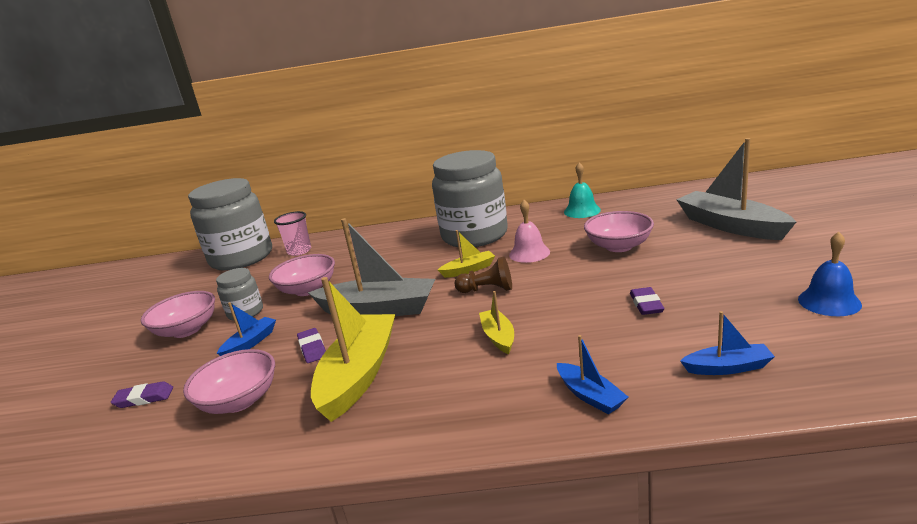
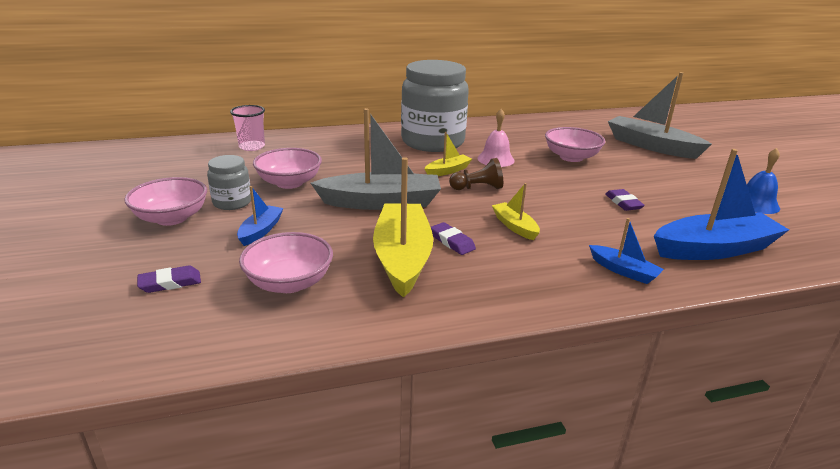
camera: 20 degrees left, 5 degrees up
grey jar [188,178,272,271] -> none
purple eraser [297,328,326,363] -> purple eraser moved to [431,222,476,255]
turquoise bell [564,162,601,218] -> none
blue boat [680,311,775,375] -> blue boat [654,149,789,260], size x2.03

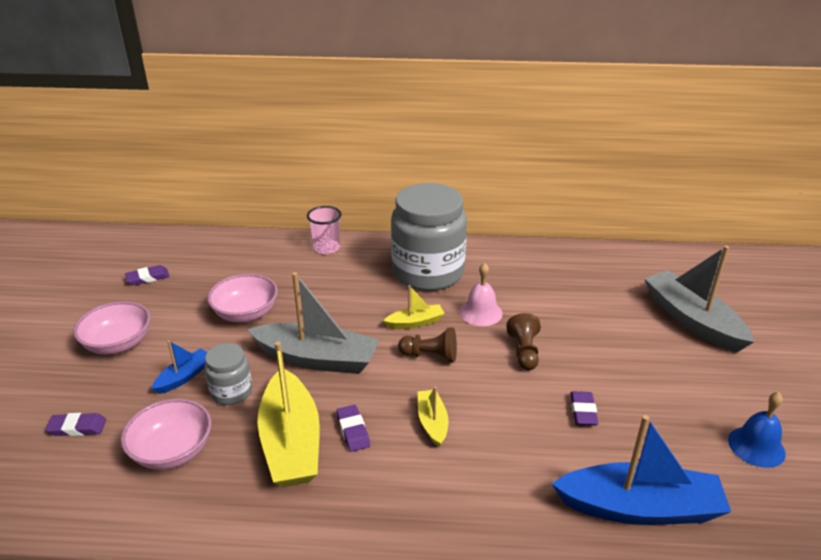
camera: 20 degrees right, 5 degrees up
grey jar [207,155,251,210] -> grey jar moved to [204,343,252,405]
pink cup [230,105,265,151] -> pink cup moved to [307,206,342,254]
yellow boat [373,157,433,298] -> yellow boat turned 150 degrees clockwise [257,342,320,487]
pink bowl [545,127,605,162] -> none
blue boat [589,218,664,284] -> none
none -> purple eraser [125,265,170,285]
none -> brown pawn [506,313,541,370]

